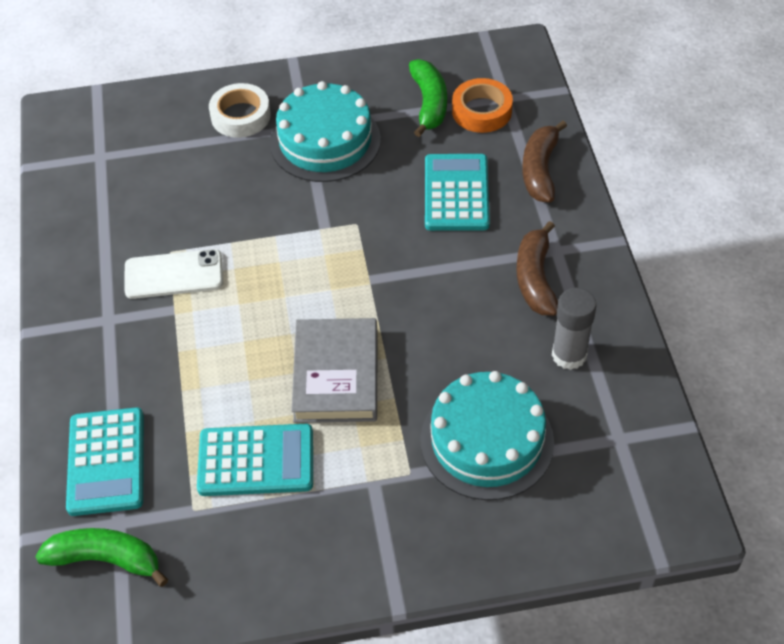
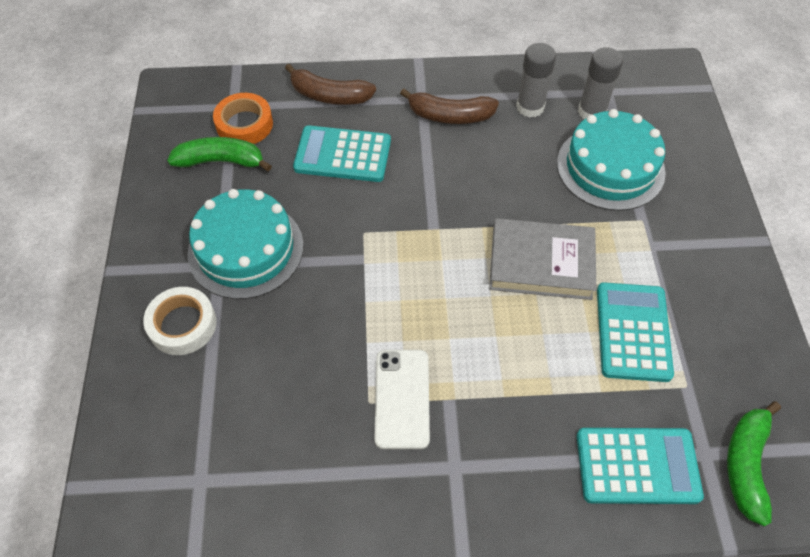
camera: 85 degrees left, 5 degrees up
none -> grey glue stick [578,47,623,119]

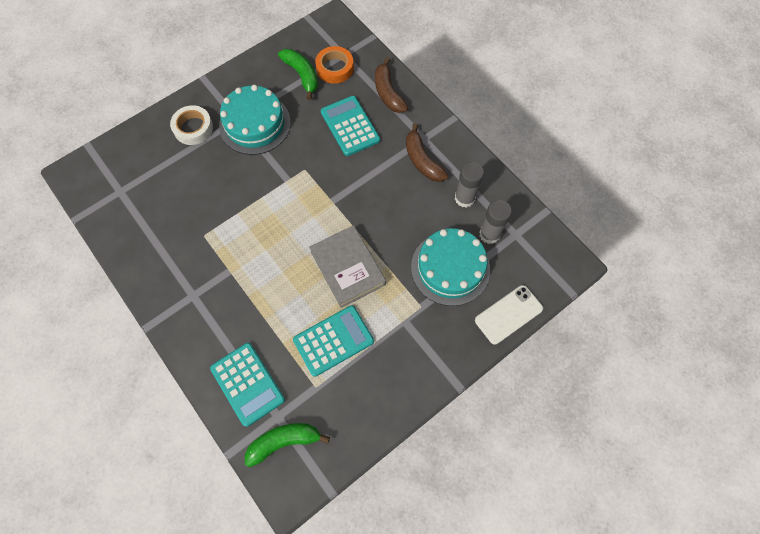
camera: 55 degrees right, 10 degrees up
white phone [375,350,430,449] -> white phone moved to [475,285,543,344]

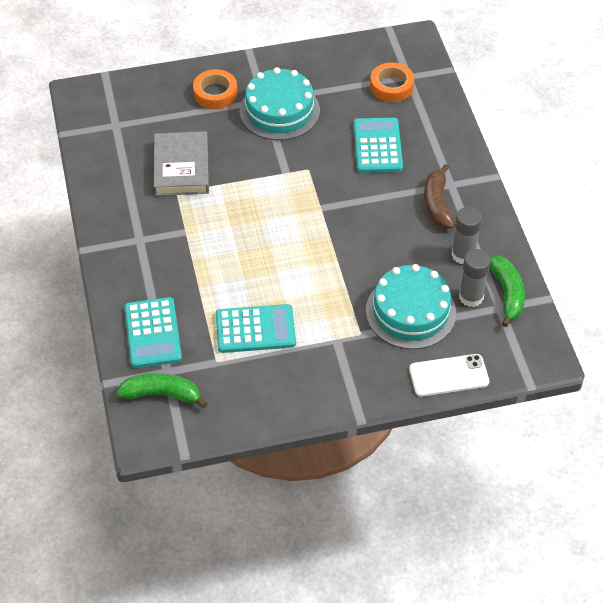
camera: 25 degrees right, 15 degrees down
white tape [170,105,213,145] -> orange tape [193,69,237,109]
green banana [278,49,318,100] -> green banana moved to [490,256,525,327]
grey book [309,225,386,308] -> grey book moved to [154,131,209,196]
brown banana [375,57,408,113] -> none

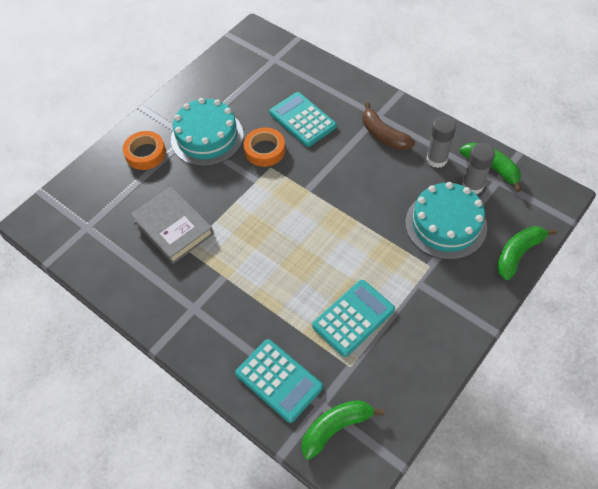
camera: 35 degrees left, 5 degrees up
orange tape [370,62,414,102] -> orange tape moved to [244,127,285,167]
white phone [409,354,489,397] -> green banana [497,226,557,280]

